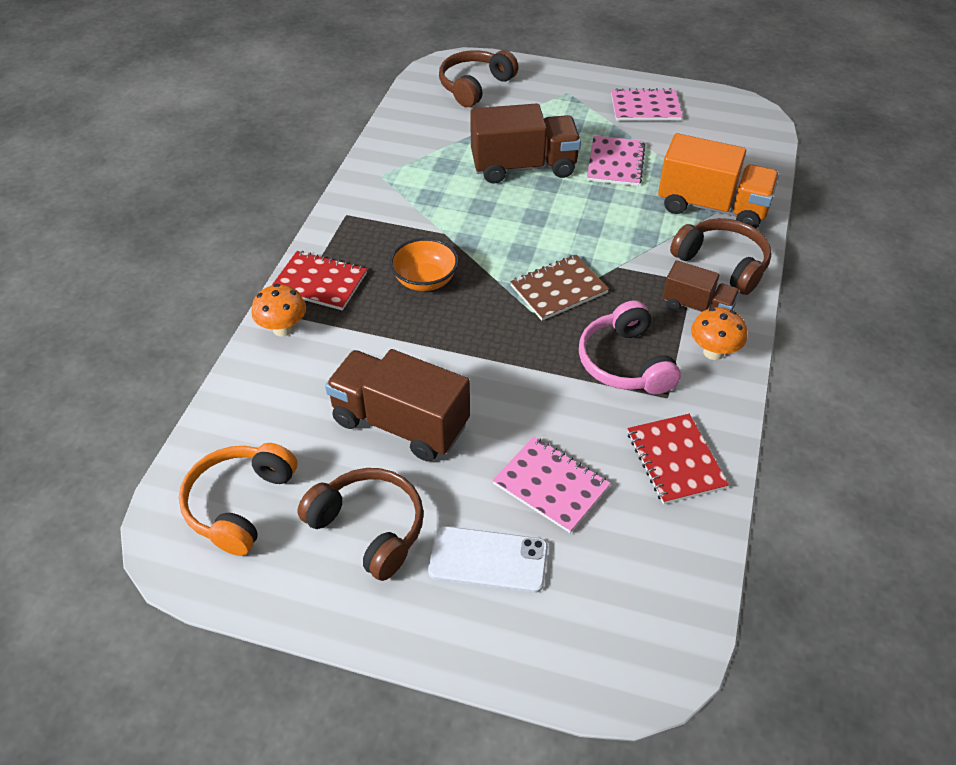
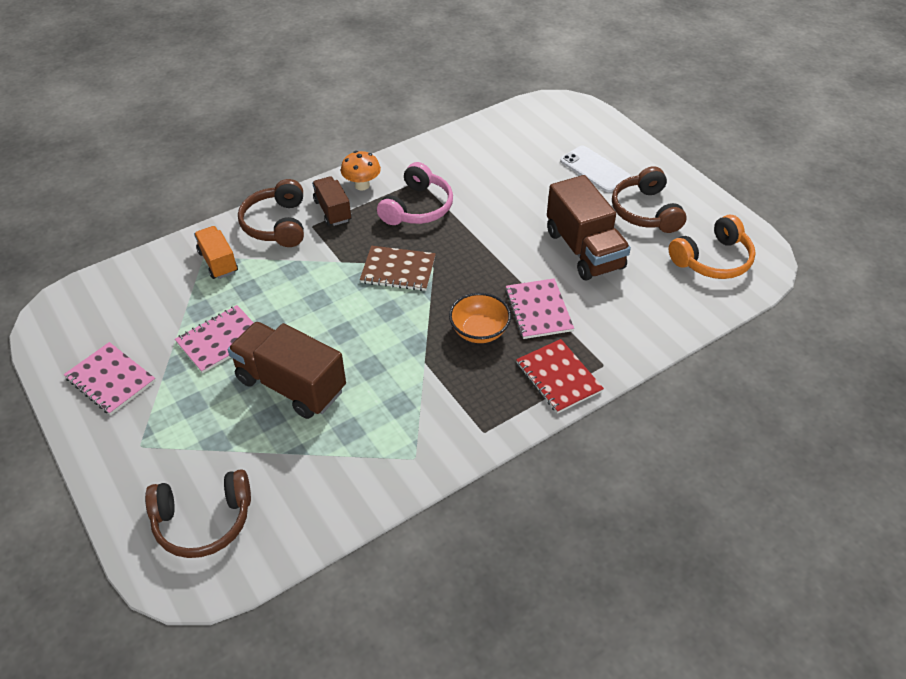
camera: 140 degrees left, 0 degrees up
orange mushroom [251,284,306,337] -> none
pink notebook [493,437,611,533] -> pink notebook moved to [505,278,574,339]
red notebook [628,414,729,504] -> none
orange truck [658,133,779,228] -> orange truck [194,226,238,279], size x0.58

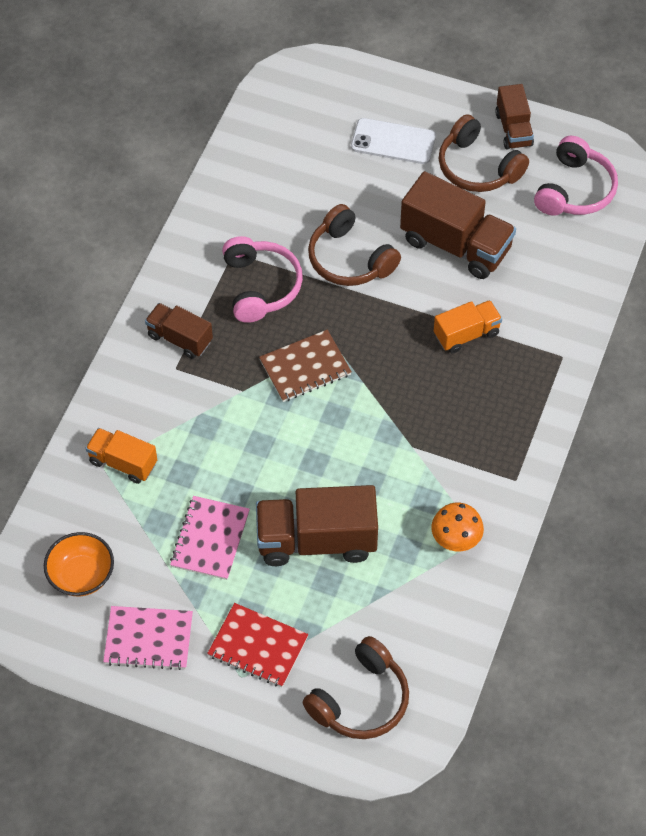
camera: 35 degrees left, 10 degrees up
brown headphones [238,179,304,247] -> brown headphones moved to [308,204,401,286]
orange mushroom [341,151,381,191] -> orange mushroom moved to [431,503,484,551]
orange bowl [449,293,511,343] -> orange bowl moved to [44,532,114,596]
pink notebook [505,278,574,339] -> orange truck [434,300,502,353]
red notebook [516,339,604,414] -> red notebook moved to [207,603,309,687]
orange headphones [669,215,756,279] -> pink headphones [534,136,618,216]
none -> brown truck [495,84,534,150]

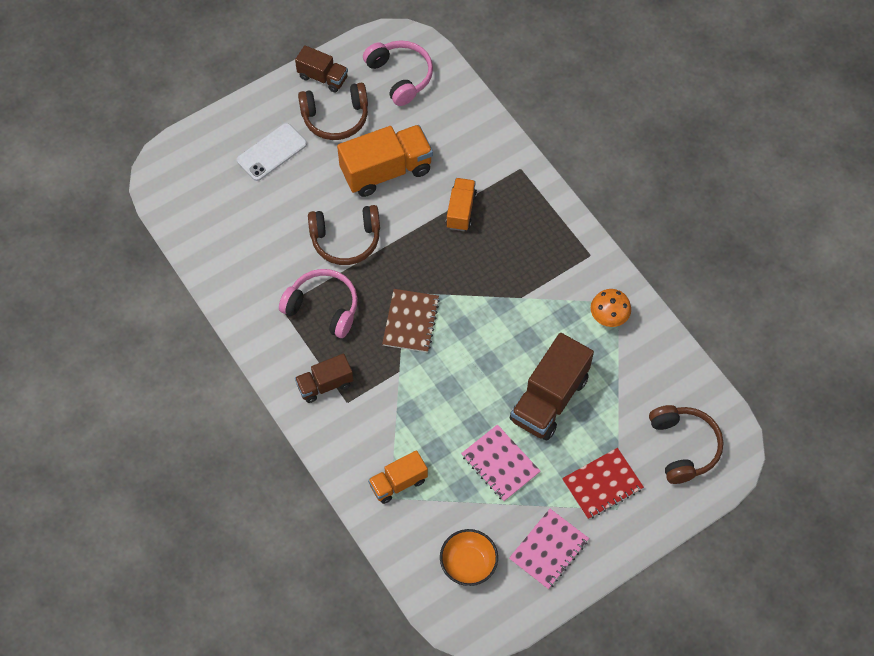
camera: 55 degrees left, 5 degrees up
brown truck [400,171,516,279] -> orange truck [337,125,433,197]

